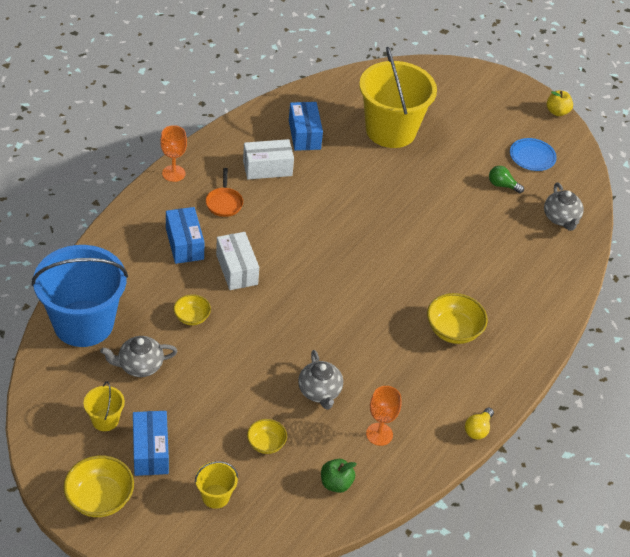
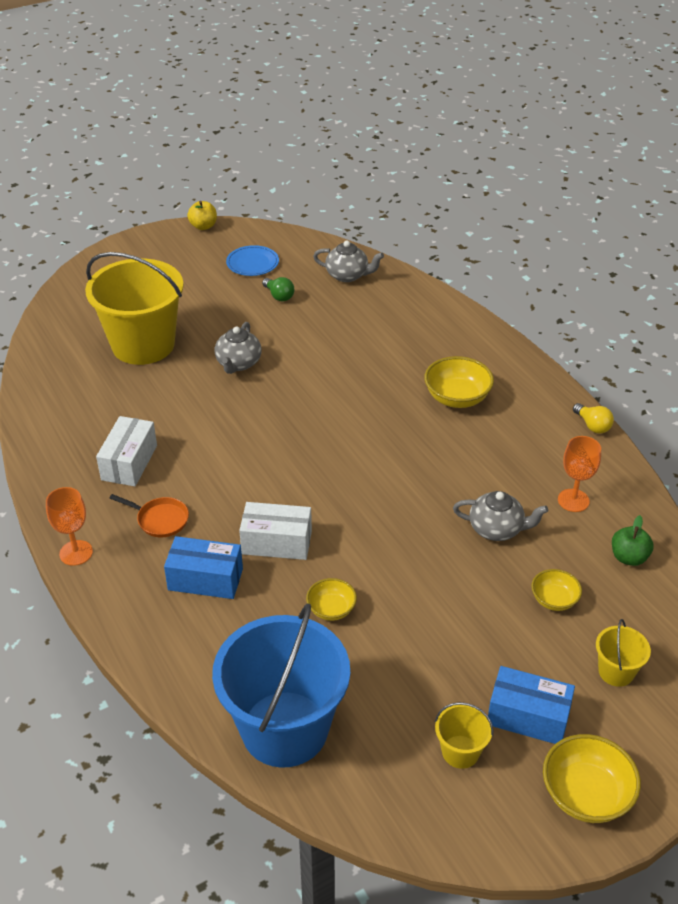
camera: 60 degrees left, 5 degrees down
grey teapot [100,336,177,377] -> grey teapot moved to [215,322,262,374]
blue box [289,102,323,151] -> none
green light bulb [489,166,524,193] -> green light bulb turned 90 degrees counterclockwise [262,277,294,301]

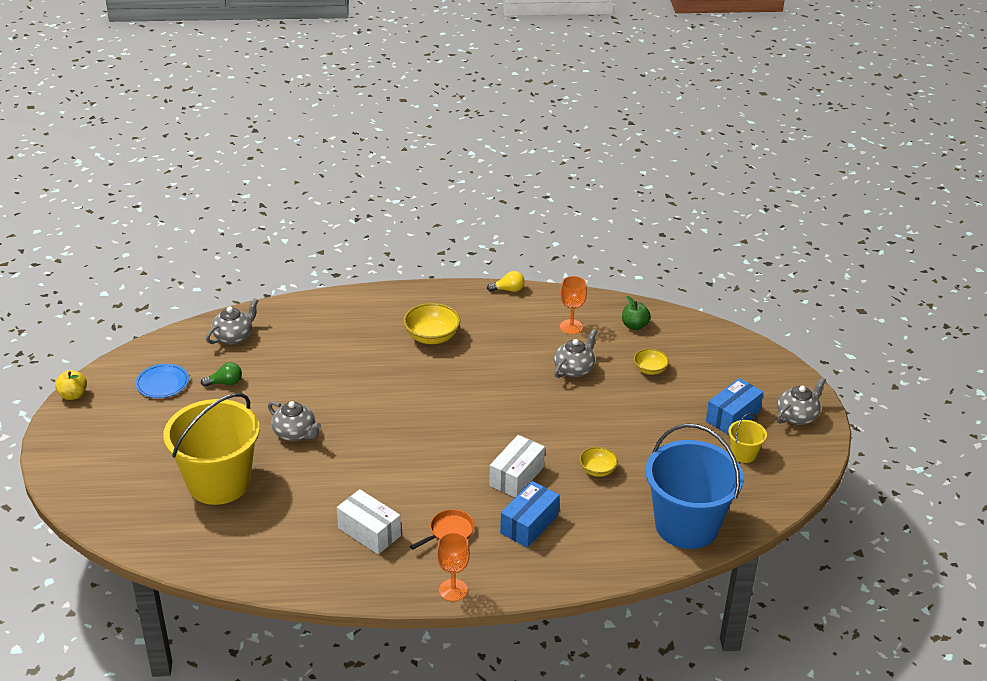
camera: 65 degrees left, 5 degrees down
yellow bowl [543,734,641,823] -> grey teapot [776,377,826,425]
yellow bucket [596,619,651,687] -> none

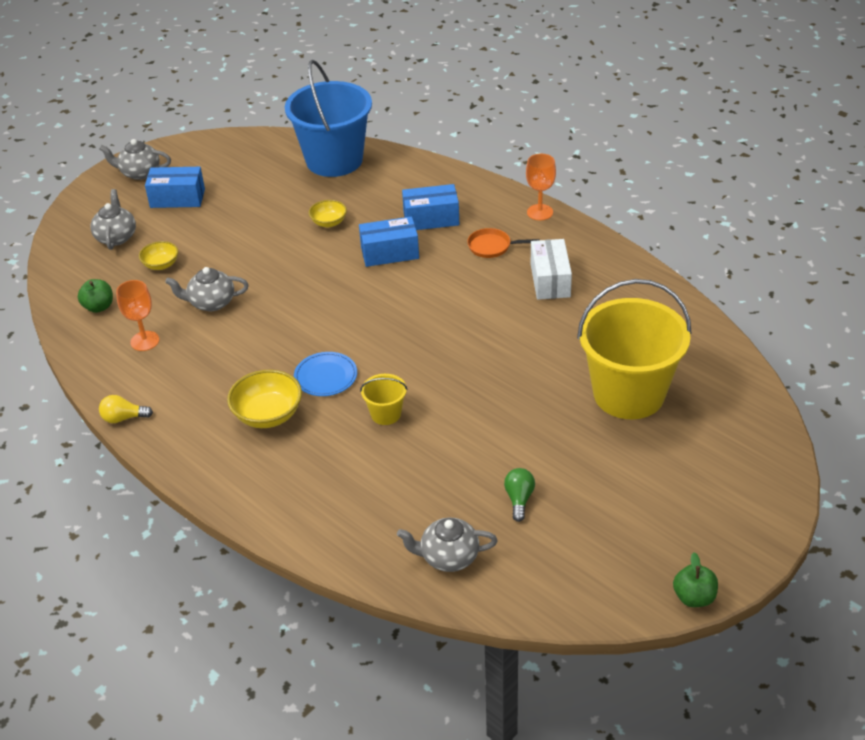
camera: 130 degrees left, 5 degrees up
yellow apple [55,370,87,400] -> green apple [673,552,718,607]
blue plate [135,364,189,398] -> blue plate moved to [294,352,357,396]
green light bulb [201,362,242,387] -> green light bulb turned 60 degrees clockwise [504,468,535,522]
grey teapot [268,401,321,441] -> grey teapot moved to [90,189,136,250]
yellow light bulb [487,271,525,292] -> yellow light bulb turned 45 degrees counterclockwise [99,395,153,423]
white box [489,435,545,498] -> blue box [359,216,419,267]
yellow bucket [728,413,767,463] -> yellow bucket moved to [360,374,408,425]

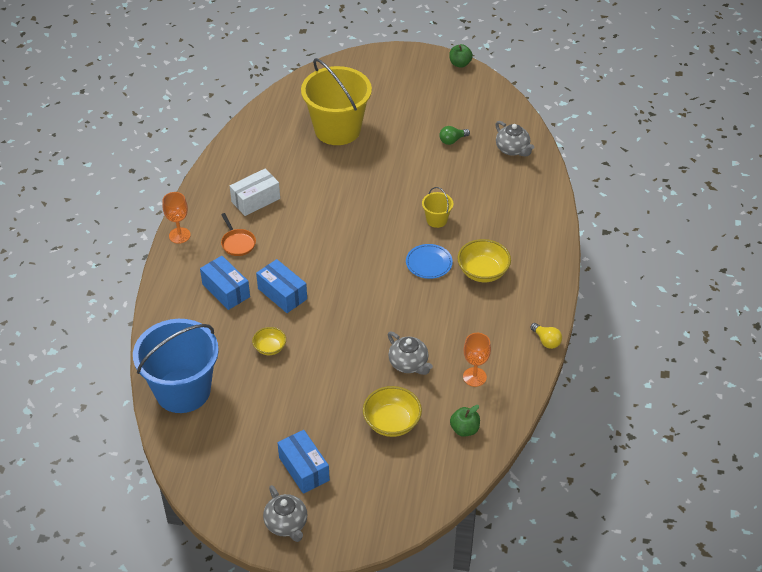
camera: 125 degrees left, 5 degrees up
grey teapot [90,189,136,250] -> none
yellow bowl [139,241,178,270] -> yellow bowl [363,386,422,437], size x1.65

